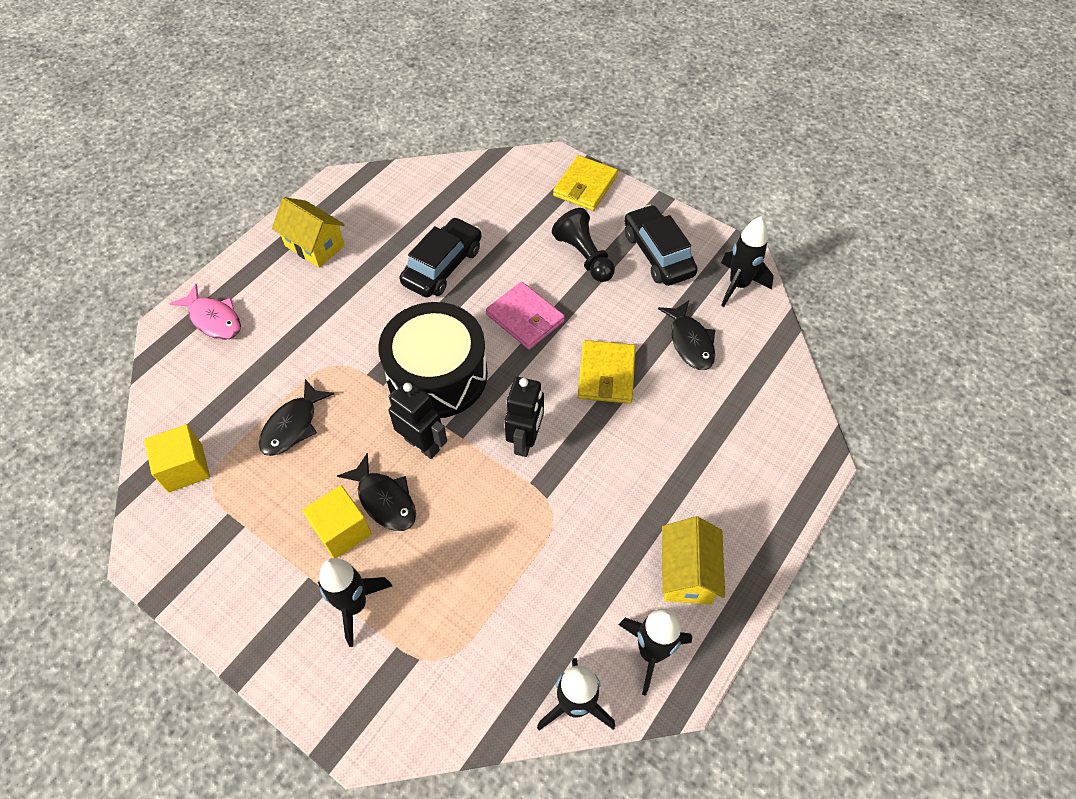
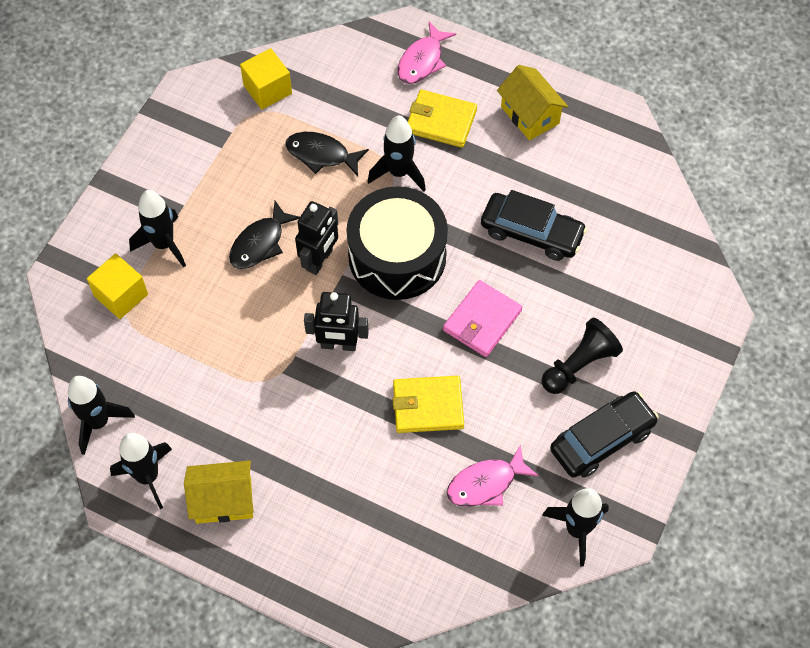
camera: 80 degrees right, 5 degrees up
yellow house [272,197,345,268] -> yellow house turned 60 degrees counterclockwise [497,65,568,141]
yellow cube [302,485,372,558] -> yellow cube moved to [87,253,148,319]
yellow wallet [553,155,618,211] -> yellow wallet moved to [408,90,477,148]
black fish [658,300,715,370] -> pink fish [447,444,538,507]
none -> black rocket [367,116,426,192]

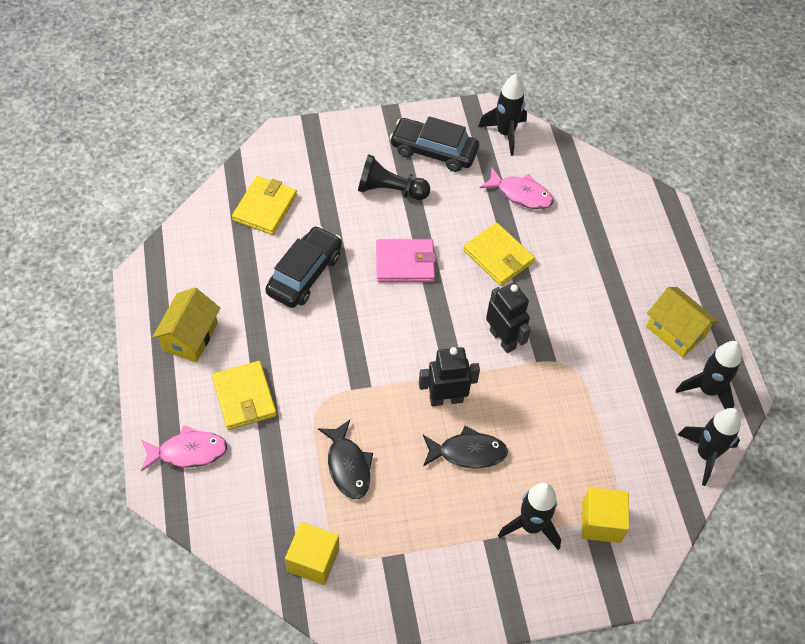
camera: 130 degrees left, 5 degrees down
black drum [346,186,448,300] -> none
black rocket [367,116,426,192] -> none
black car [481,190,587,261] -> black car turned 45 degrees clockwise [265,226,342,308]
none -> yellow wallet [232,176,297,235]

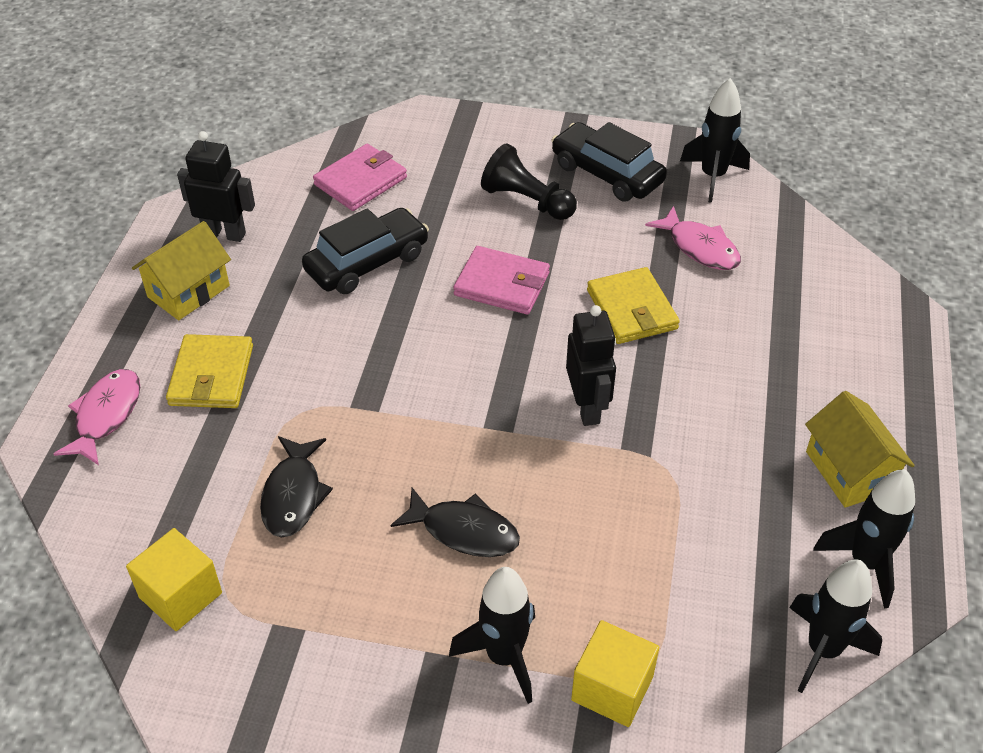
camera: 25 degrees right, 10 degrees down
pink fish [141,425,227,472] -> pink fish turned 90 degrees counterclockwise [53,369,140,465]
yellow wallet [232,176,297,235] -> pink wallet [313,144,407,211]
black robot [419,347,480,406] -> black robot moved to [177,131,255,242]

